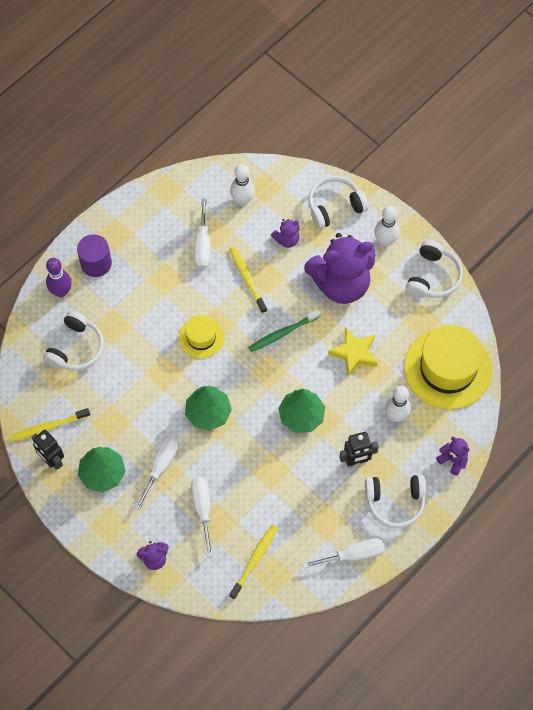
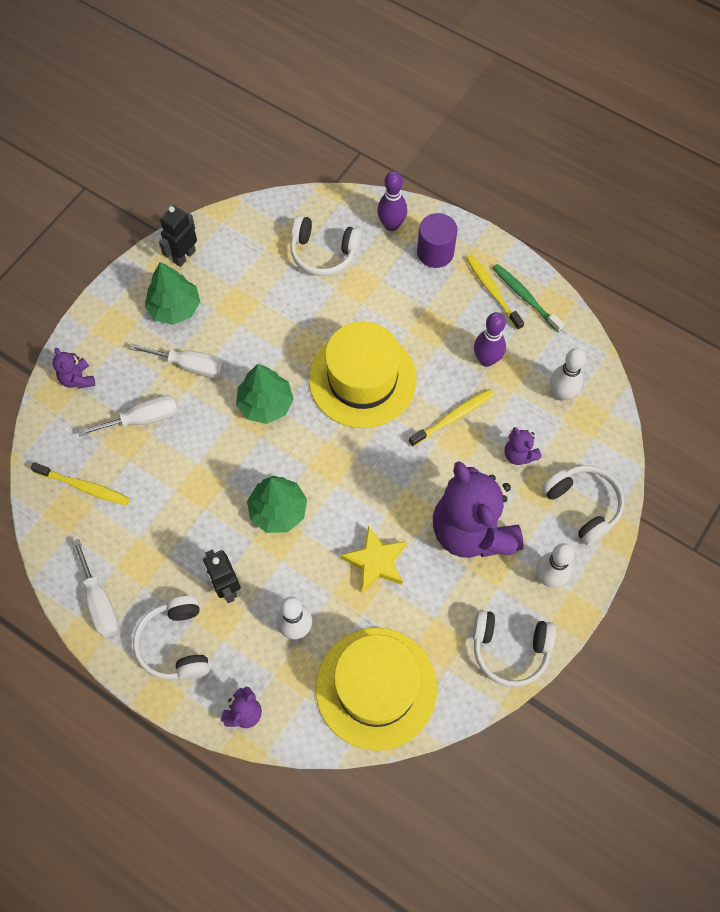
camera: 80 degrees right, 0 degrees up
yellow toothbrush [10,408,91,442] -> yellow toothbrush moved to [466,255,524,330]
yellow hat [179,315,224,358] -> yellow hat [309,321,417,428], size x1.92
white screwdriver [194,198,211,269] -> purple bowling pin [474,312,506,367]
green toothbrush [248,309,321,352] -> green toothbrush moved to [493,264,565,332]

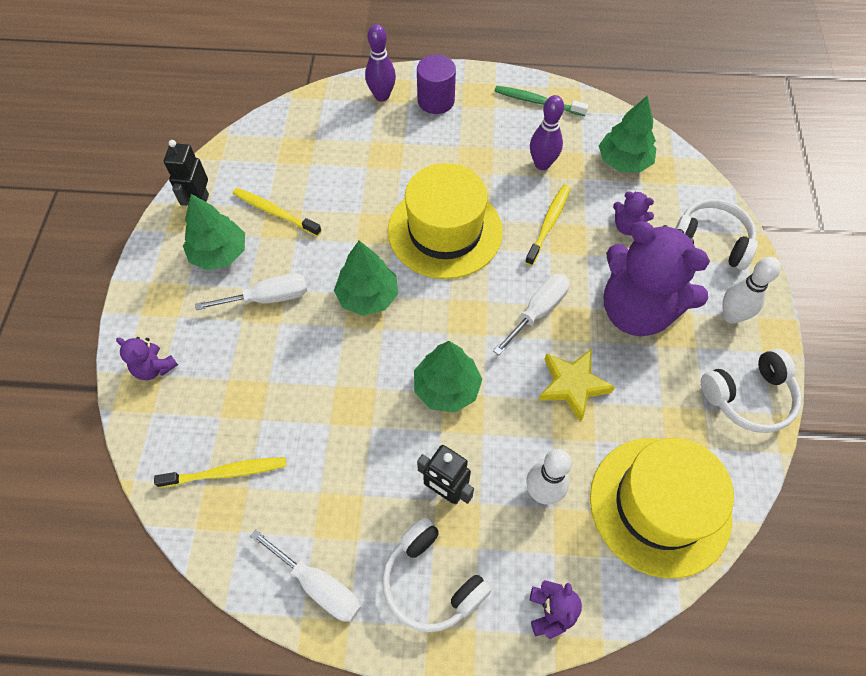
camera: 30 degrees left, 5 degrees down
white screwdriver [78,396,178,436] -> white screwdriver moved to [493,274,570,355]
white headphones [290,216,362,276] -> none
yellow toothbrush [466,255,524,330] -> yellow toothbrush moved to [233,188,322,237]
white bowling pin [550,348,586,401] -> green tree [599,96,656,173]

